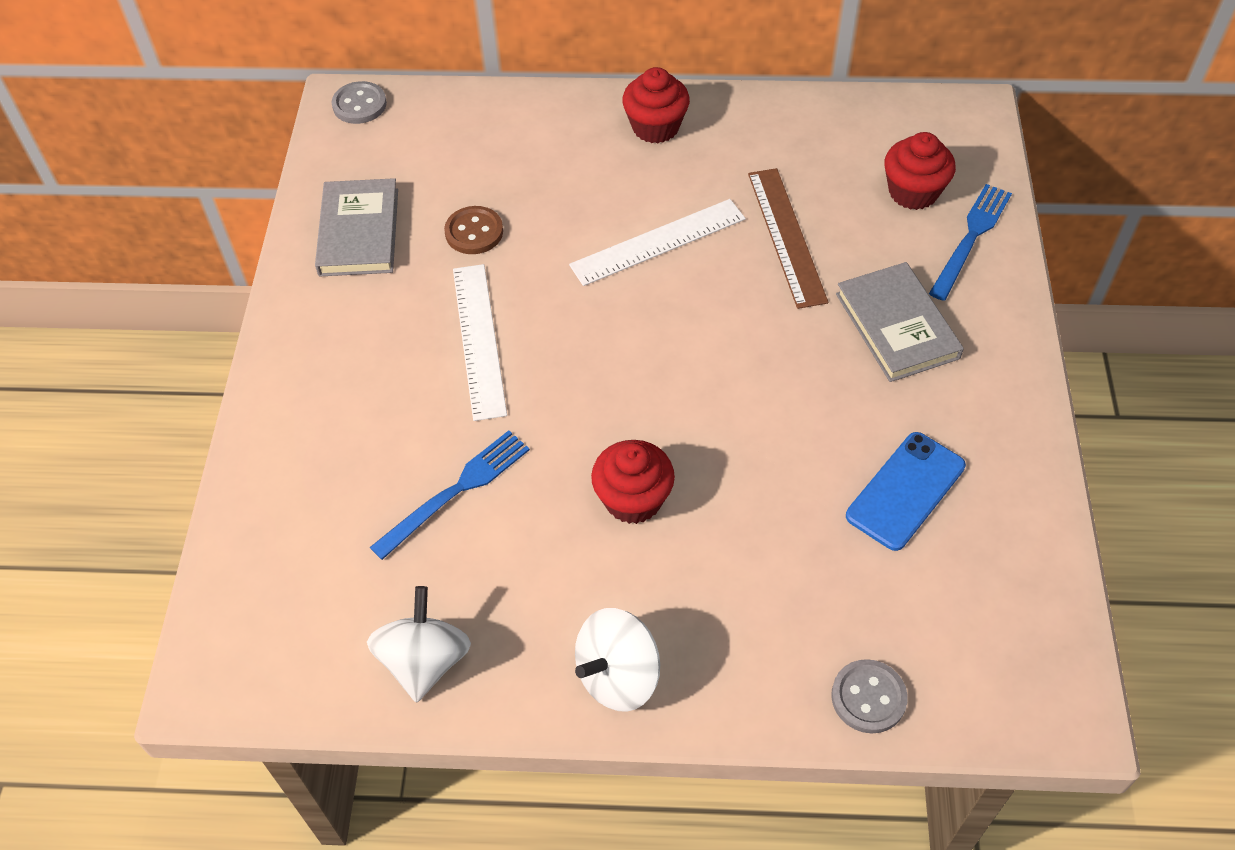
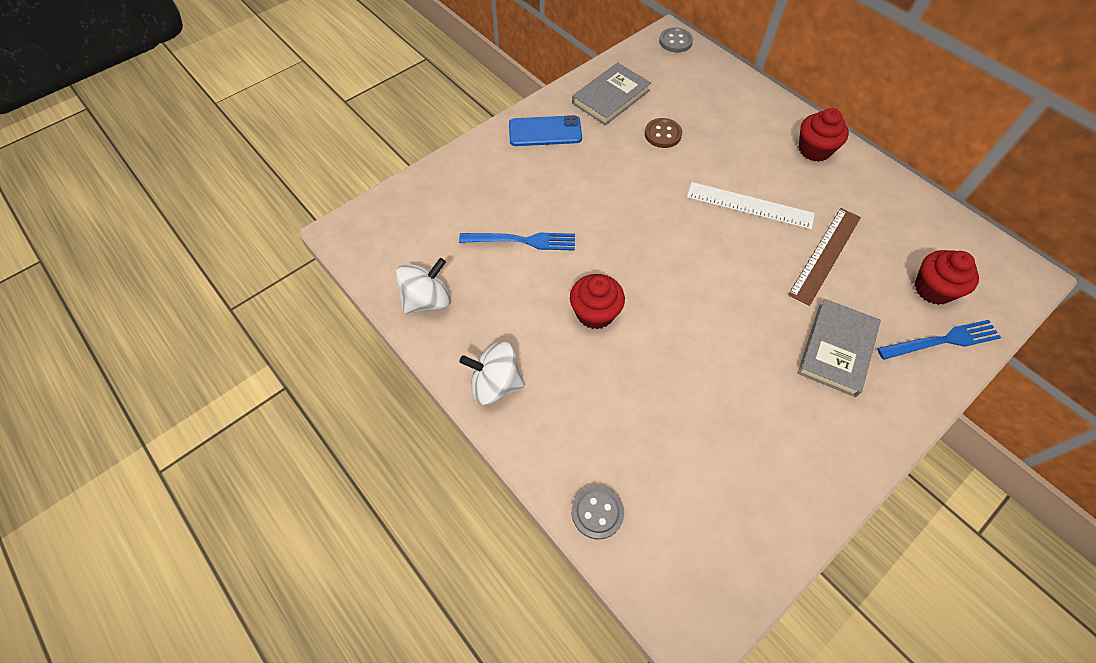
camera: 45 degrees right, 5 degrees up
white ruler [453,264,507,421] -> none
blue phone [846,432,966,551] -> blue phone moved to [509,115,582,146]

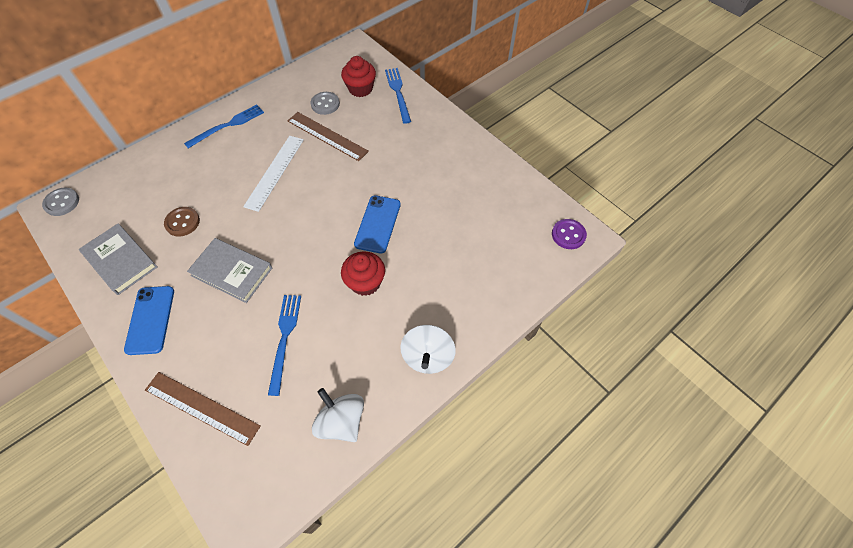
camera: 90 degrees left, 0 degrees up
grey button [572,485,624,540] -> grey button moved to [310,92,340,115]
grey book [798,299,881,397] -> grey book moved to [187,238,272,303]
red cupcake [799,108,849,162] -> blue fork [184,105,264,148]
none -> brown ruler [145,372,261,446]
none -> blue phone [354,195,401,254]
none -> purple button [552,219,587,249]

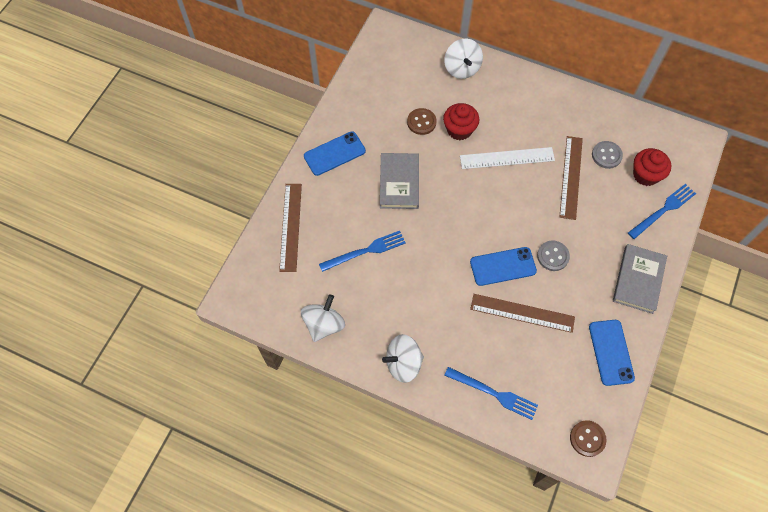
camera: 65 degrees right, 5 degrees up
grey button [42,188,79,216] -> grey button moved to [537,241,570,271]
grey book [79,223,157,295] -> grey book moved to [613,244,667,314]
blue fork [184,105,264,148] -> blue fork moved to [444,367,538,420]
red cupcake [341,251,385,296] -> red cupcake moved to [443,103,479,140]
purple button [552,219,587,249] -> brown button [570,420,607,457]
none -> white spinning top [444,39,483,79]
none -> brown ruler [470,294,575,333]
none -> blue phone [589,320,635,386]

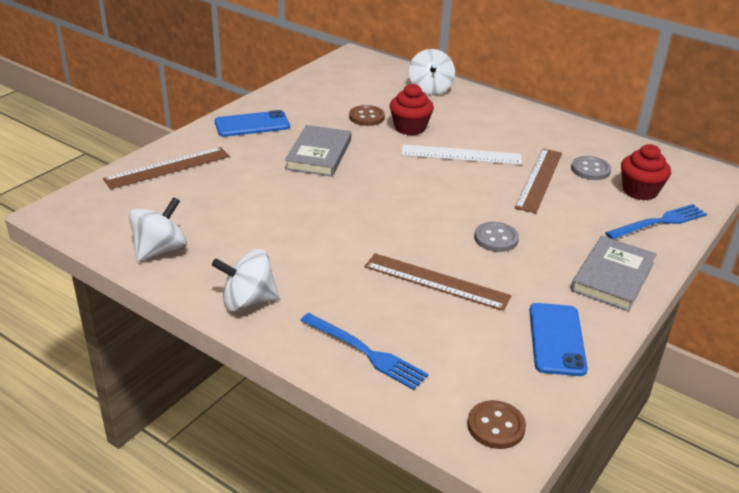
camera: 10 degrees right, 30 degrees down
brown ruler [279,184,302,272] -> brown ruler turned 45 degrees clockwise [103,147,229,189]
blue fork [319,231,406,272] -> none
blue phone [470,247,537,286] -> none

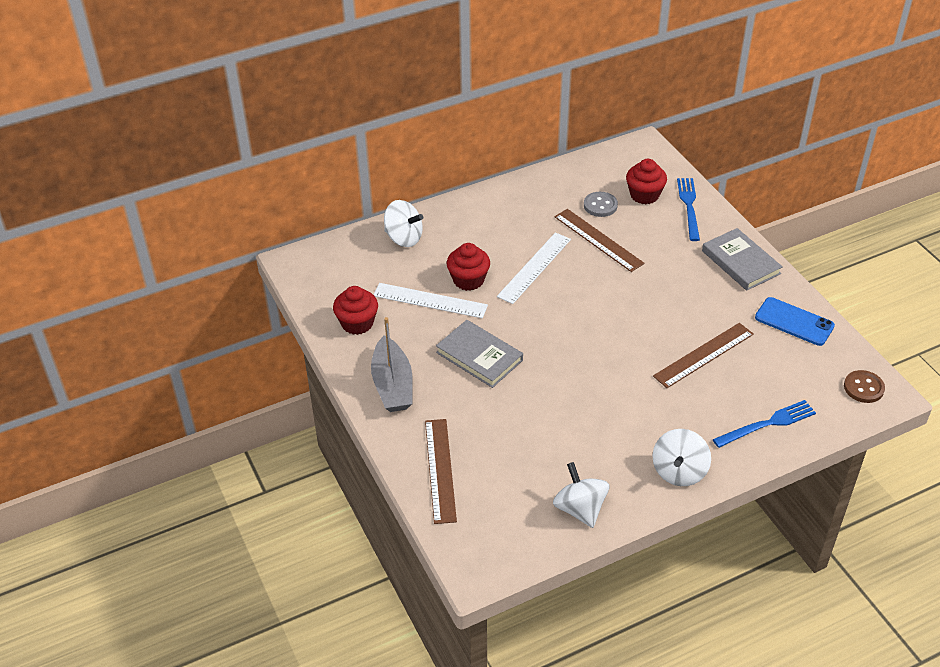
camera: 60 degrees left, 10 degrees up
blue phone [215,110,290,137] -> grey boat [371,317,413,412]
brown button [349,105,385,126] -> white ruler [374,283,488,318]
grey button [474,222,519,252] -> none
none -> red cupcake [333,286,378,335]

